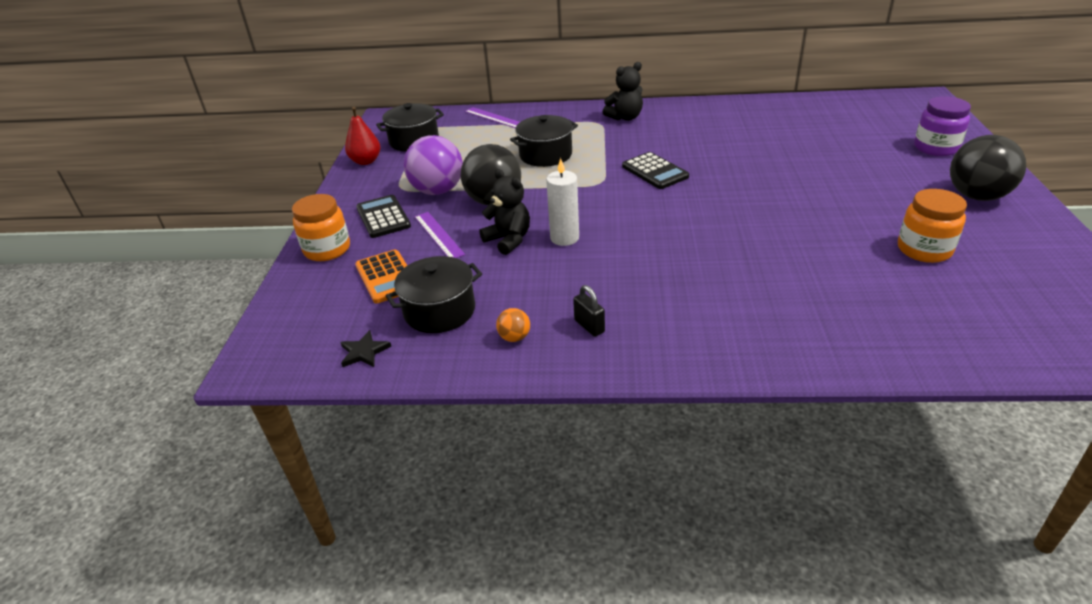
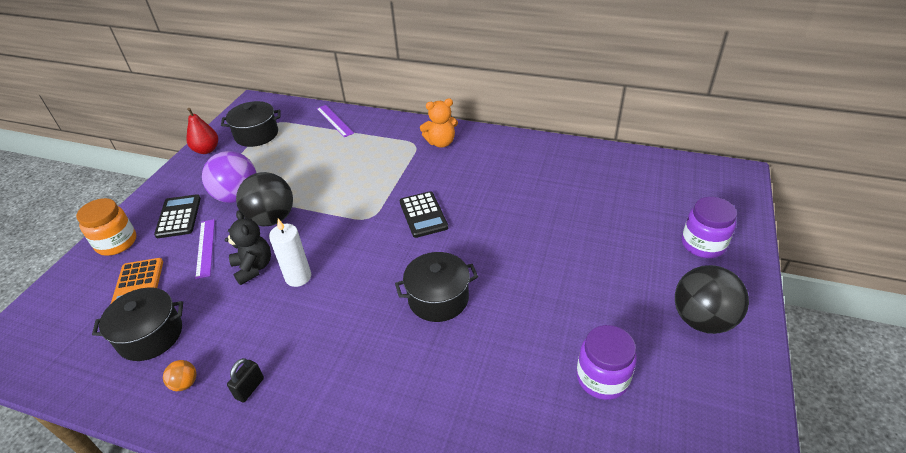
camera: 15 degrees right, 5 degrees up
black star [340,330,391,367] -> none
black pot [510,115,578,167] -> black pot moved to [395,252,478,322]
black padlock [573,285,605,337] -> black padlock turned 45 degrees clockwise [227,358,264,403]
black teddy bear [603,62,643,121] -> orange teddy bear [420,98,458,148]
orange jar [898,189,967,263] -> purple jar [576,325,637,400]

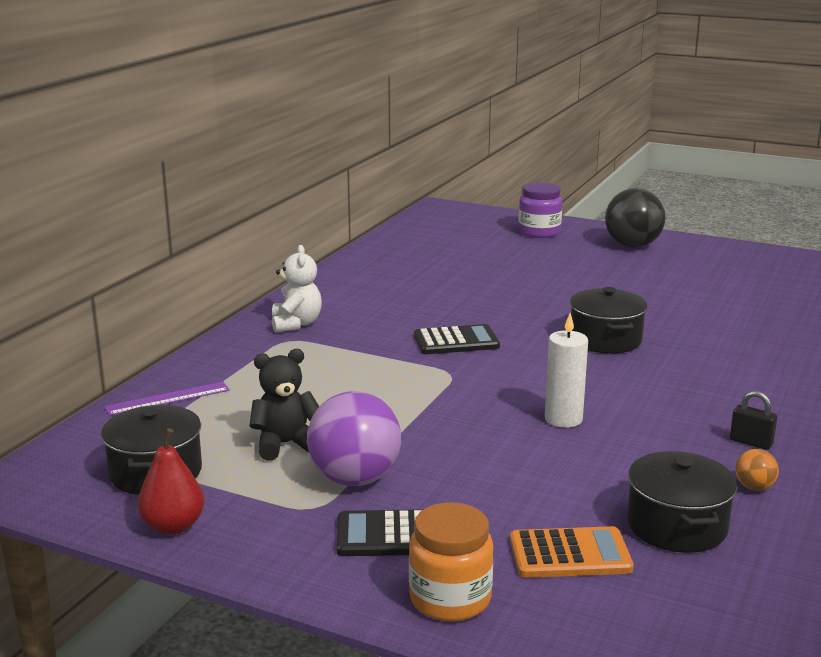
camera: 85 degrees left, 20 degrees down
purple ruler [195,219,215,279] -> none
black teddy bear [225,210,271,285] -> black teddy bear moved to [250,349,319,461]
black ball [236,172,293,226] -> none
orange teddy bear [420,98,458,148] -> white teddy bear [272,245,322,333]
purple jar [576,325,637,400] -> none

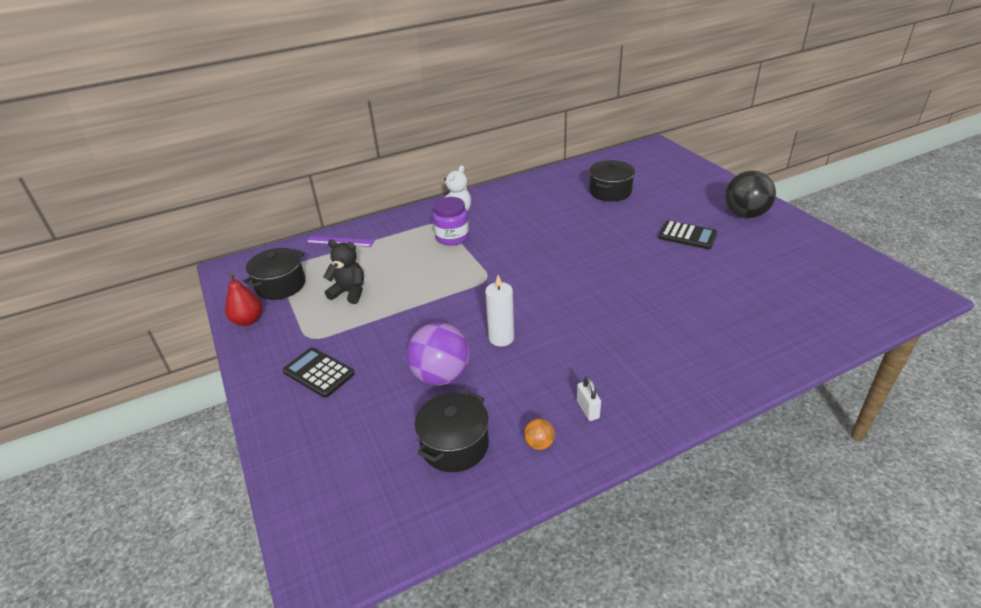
camera: 40 degrees right, 15 degrees up
purple ball [307,391,401,486] -> purple ball moved to [407,322,470,386]
orange jar [409,502,493,622] -> none
black calculator [414,324,500,354] -> black calculator moved to [658,221,718,249]
orange calculator [510,526,634,578] -> none
purple jar [519,182,562,238] -> purple jar moved to [433,197,469,246]
black pot [570,287,648,354] -> black pot moved to [589,160,635,201]
black padlock [730,391,777,450] -> white padlock [577,377,601,421]

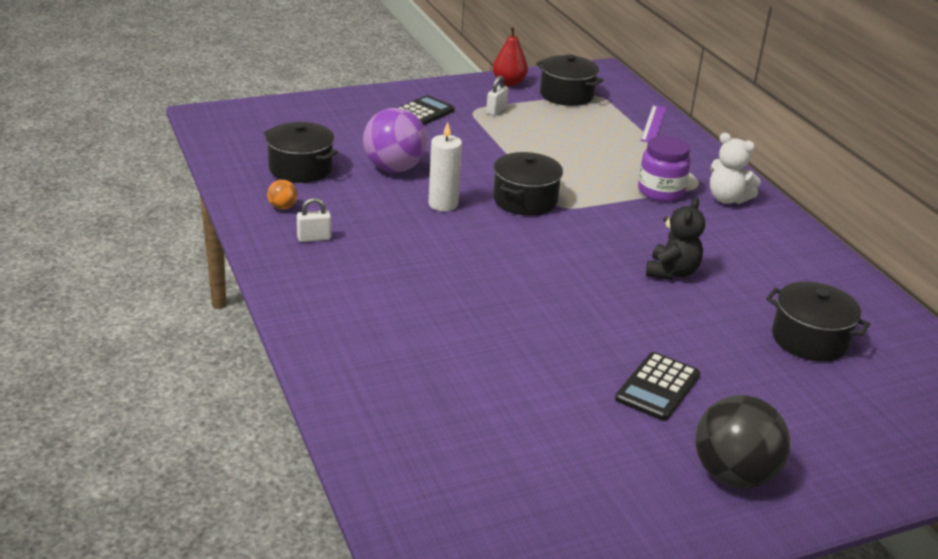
camera: 90 degrees right, 5 degrees down
black teddy bear [323,240,364,304] -> black teddy bear moved to [646,198,705,280]
none -> white padlock [486,76,508,116]
none -> black pot [493,152,563,216]

